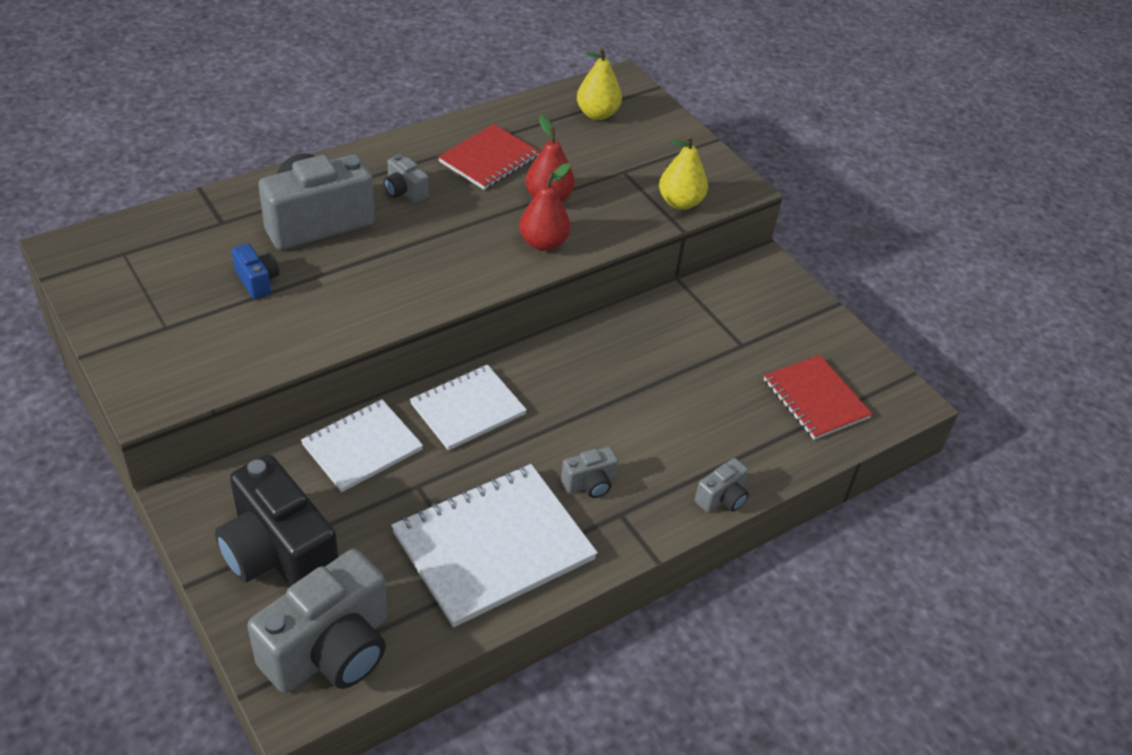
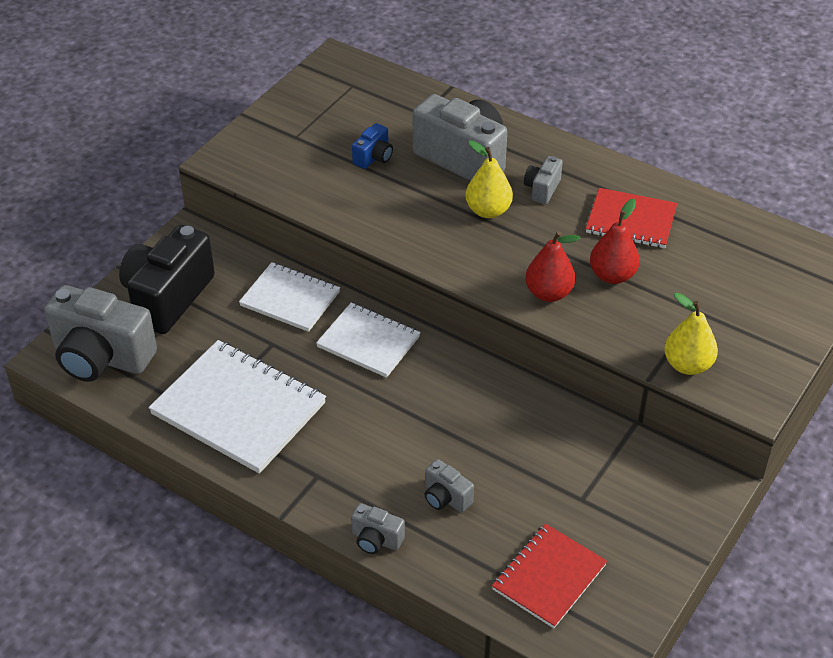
camera: 70 degrees right, 0 degrees up
grey camera [561,447,618,498] -> grey camera moved to [425,459,474,513]
yellow pear [577,47,622,120] -> yellow pear moved to [466,140,513,218]

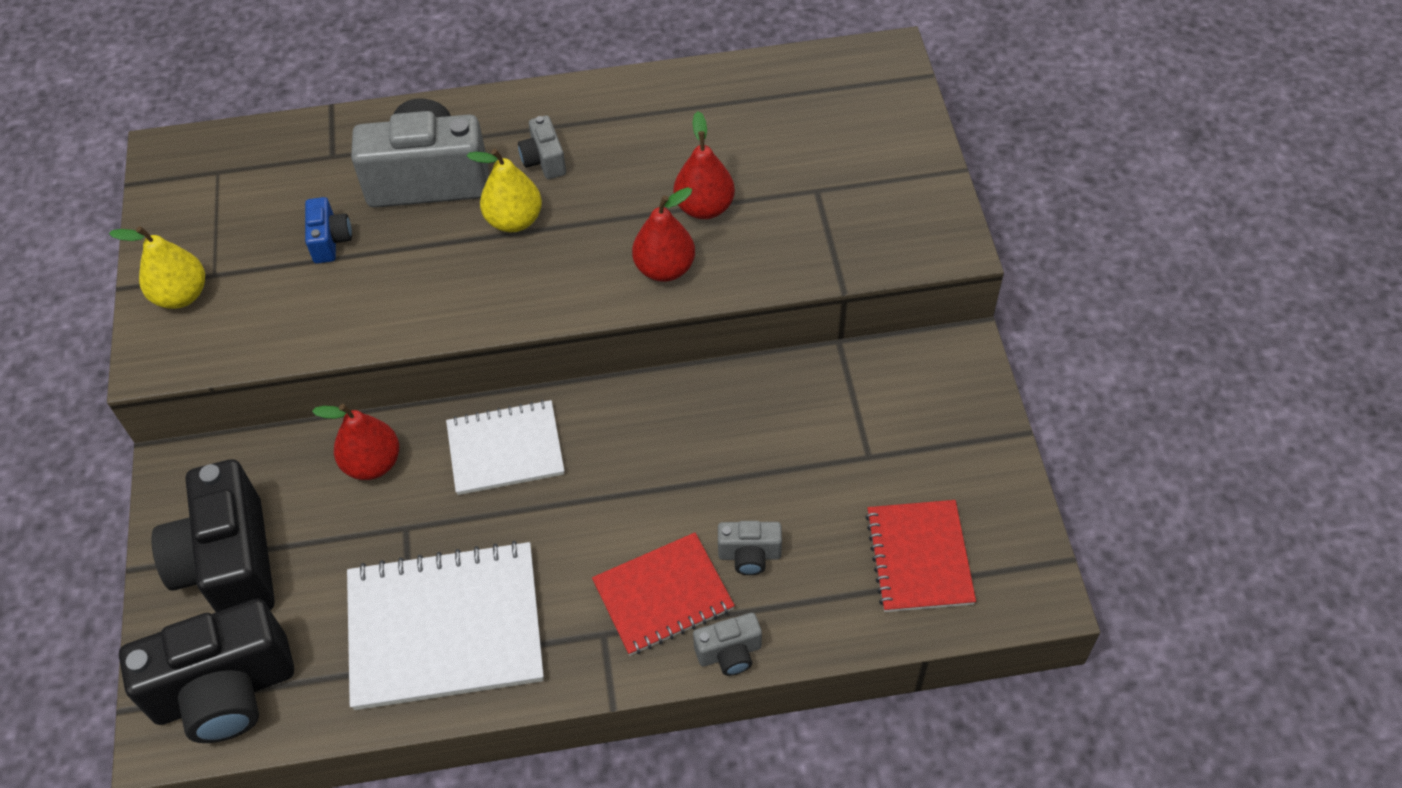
camera: 40 degrees left, 10 degrees up
grey camera [44,285,157,382] -> black camera [119,599,294,743]
white notebook [239,262,340,332] -> red pear [312,404,399,480]
red notebook [586,188,677,248] -> red notebook moved to [592,532,735,656]
yellow pear [664,293,718,375] -> yellow pear moved to [109,226,205,309]

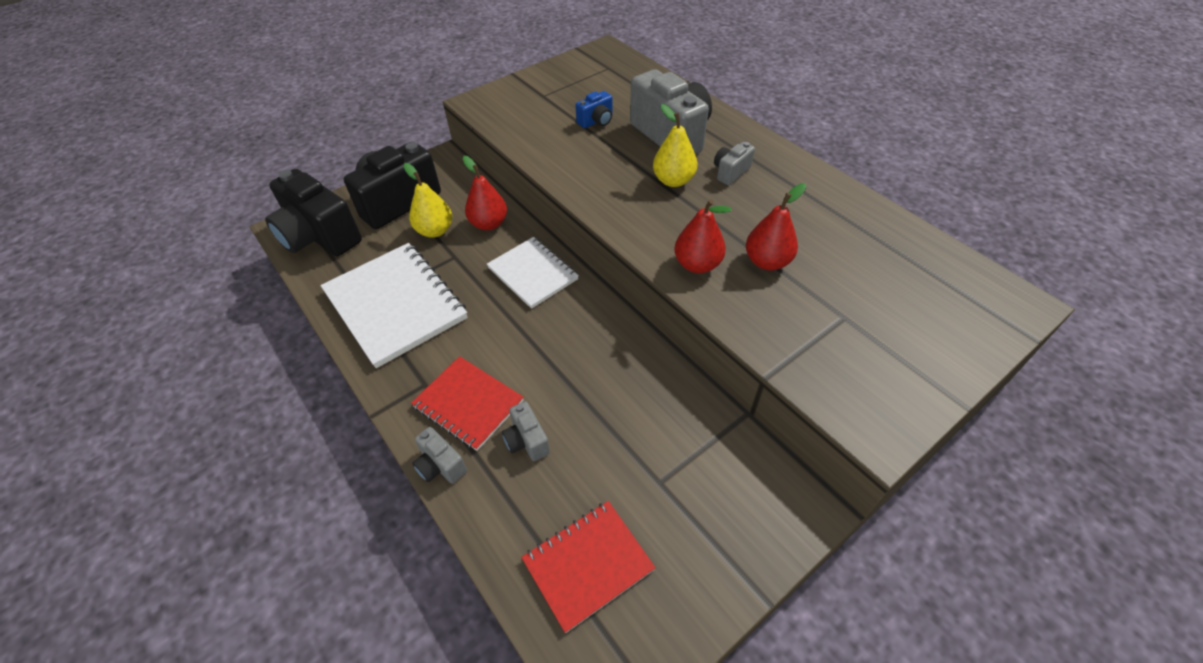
camera: 60 degrees right, 5 degrees down
yellow pear [109,226,205,309] -> yellow pear moved to [403,163,452,238]

